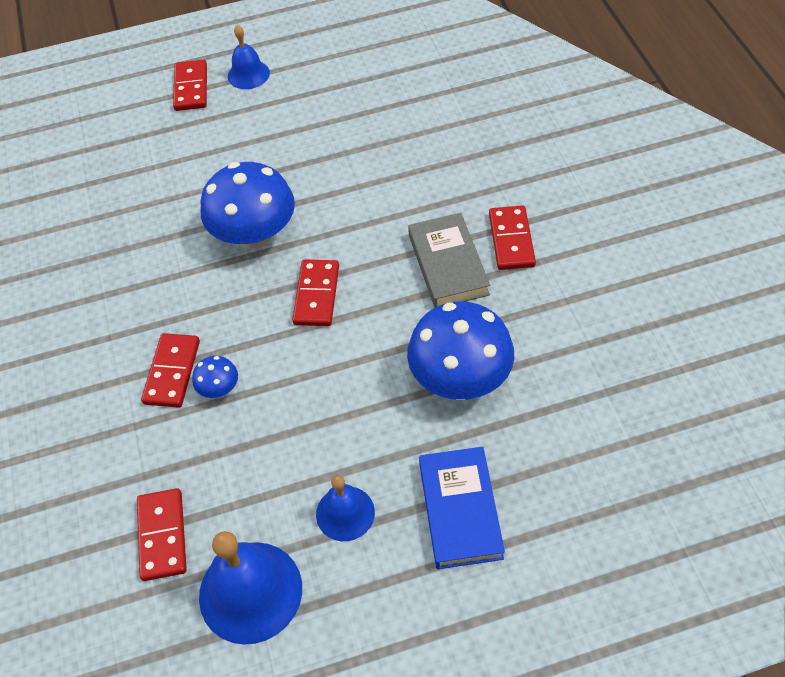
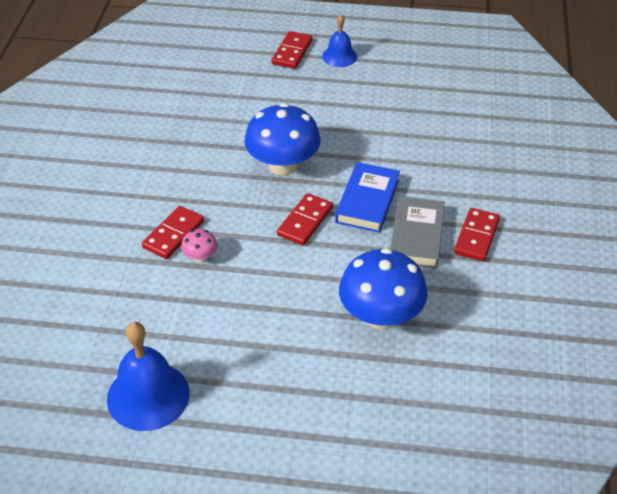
camera: 20 degrees right, 10 degrees down
red domino [137,488,187,581] -> none
blue mushroom [192,356,238,398] -> pink mushroom [181,229,218,263]
blue bell [316,475,375,541] -> none
blue book [419,447,505,569] -> blue book moved to [335,162,400,233]

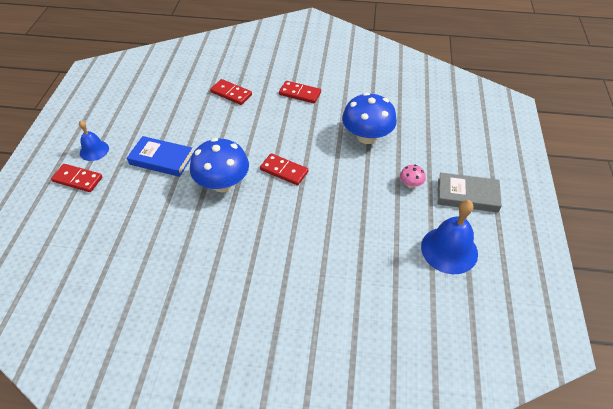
camera: 90 degrees left, 5 degrees up
red domino [142,206,204,259] -> red domino moved to [210,79,252,105]
pink mushroom [181,229,218,263] -> pink mushroom moved to [400,165,426,188]
blue book [335,162,400,233] -> blue book moved to [127,136,193,177]
grey book [390,196,445,269] -> grey book moved to [438,172,502,212]

